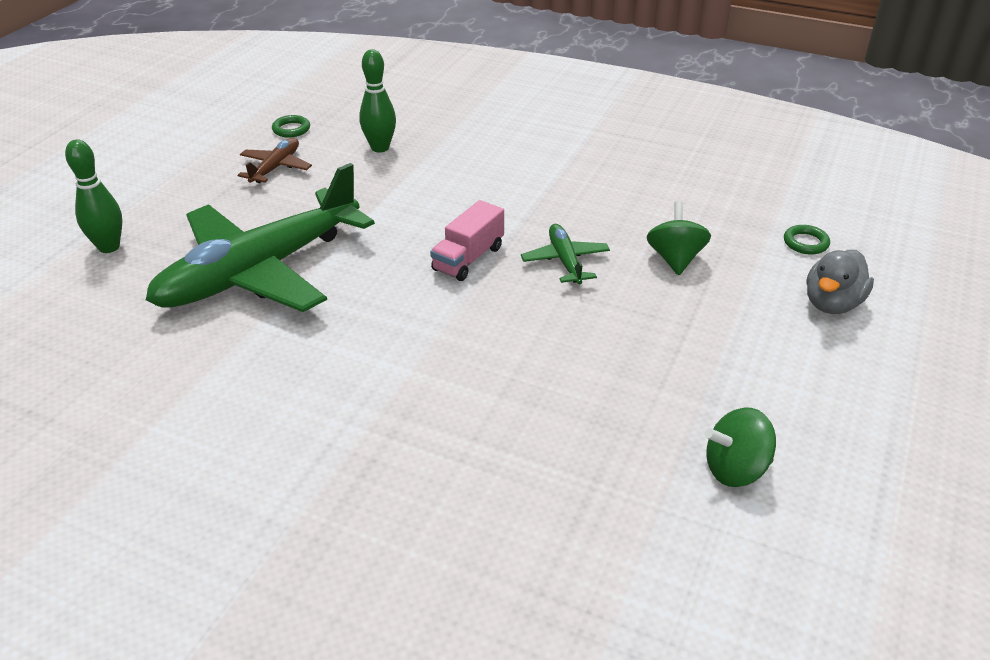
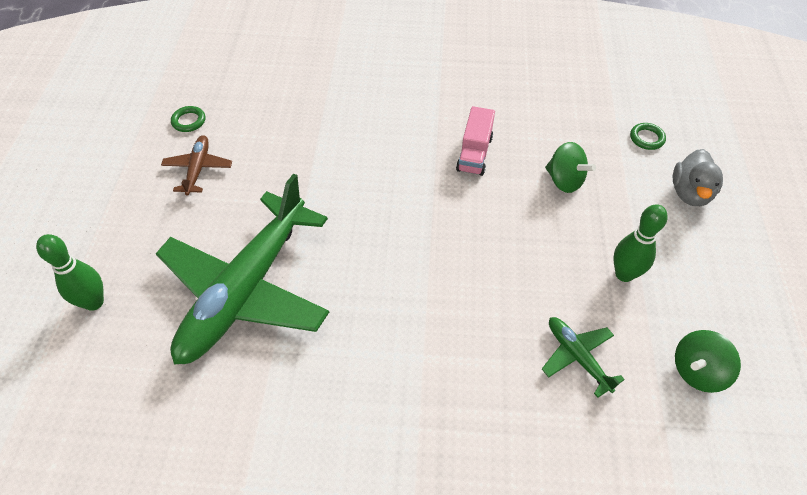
camera: 20 degrees left, 15 degrees up
green bowling pin [359,49,396,152] -> green bowling pin moved to [614,204,668,282]
pink truck [430,200,504,281] -> pink truck moved to [456,106,495,176]
green plane [521,224,610,285] -> green plane moved to [542,317,625,398]
green spinning top [647,201,711,275] -> green spinning top turned 150 degrees clockwise [545,142,596,193]

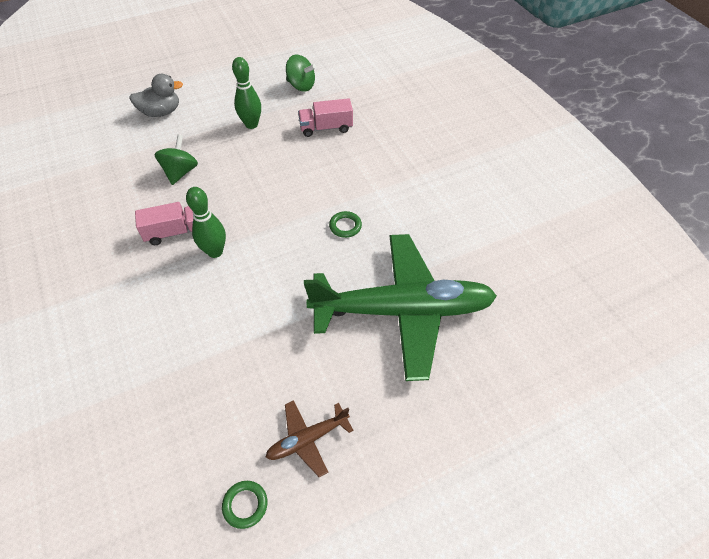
camera: 120 degrees left, 0 degrees up
green bowling pin [36,234,104,311] -> green bowling pin moved to [186,187,226,258]
green plane [542,317,625,398] -> pink truck [298,98,353,137]
green ring [630,123,666,150] -> green ring moved to [329,211,362,238]

